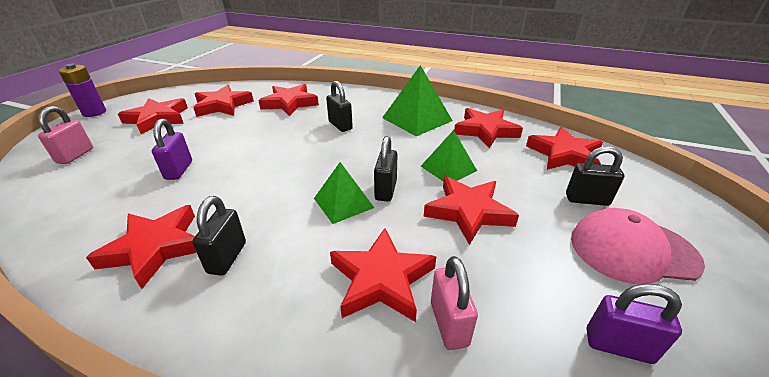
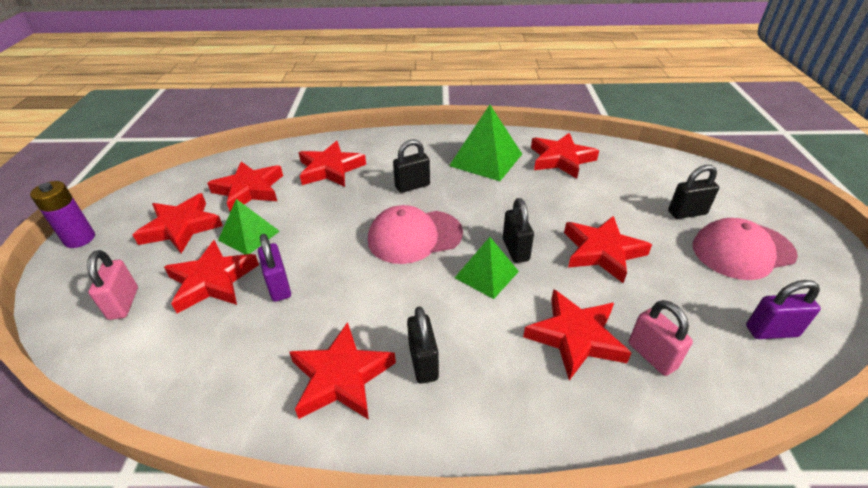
camera: 20 degrees left, 5 degrees up
black padlock [326,81,353,132] -> black padlock turned 60 degrees counterclockwise [393,140,430,193]
green pyramid [421,130,477,182] -> green pyramid moved to [218,199,280,254]
red star [526,127,603,170] -> red star moved to [164,240,259,313]
none -> pink cap [368,205,463,264]

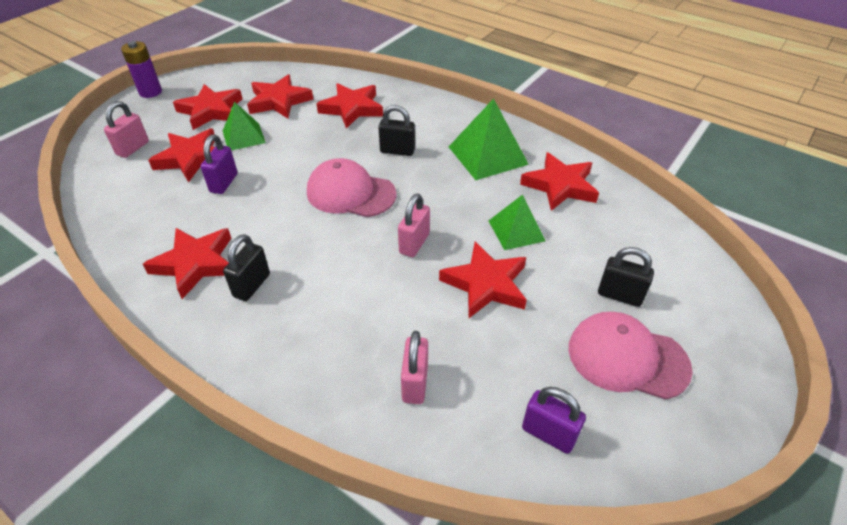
camera: 35 degrees right, 5 degrees up
green pyramid [455,237,519,299] -> green pyramid moved to [489,194,545,250]
black padlock [503,198,534,263] -> pink padlock [398,193,430,257]
red star [523,289,631,380] -> none

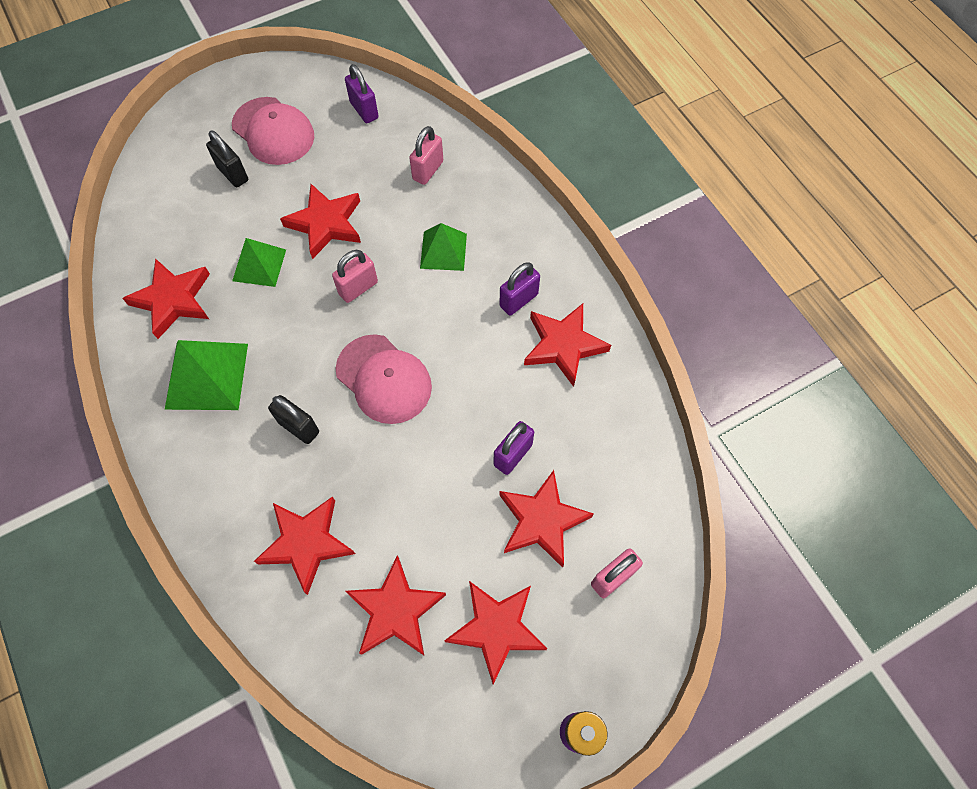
camera: 155 degrees left, 20 degrees up
green pyramid [223,102,266,151] -> green pyramid moved to [420,223,467,271]
black padlock [223,234,270,301] -> purple padlock [499,262,540,315]

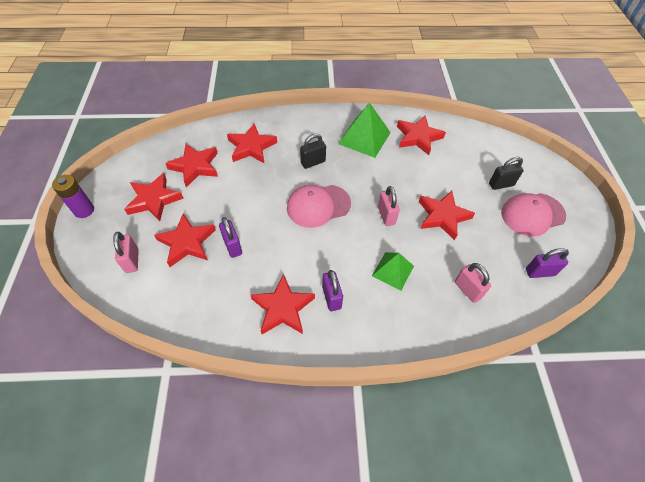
camera: 115 degrees right, 10 degrees down
green pyramid [232,238,286,287] -> none

